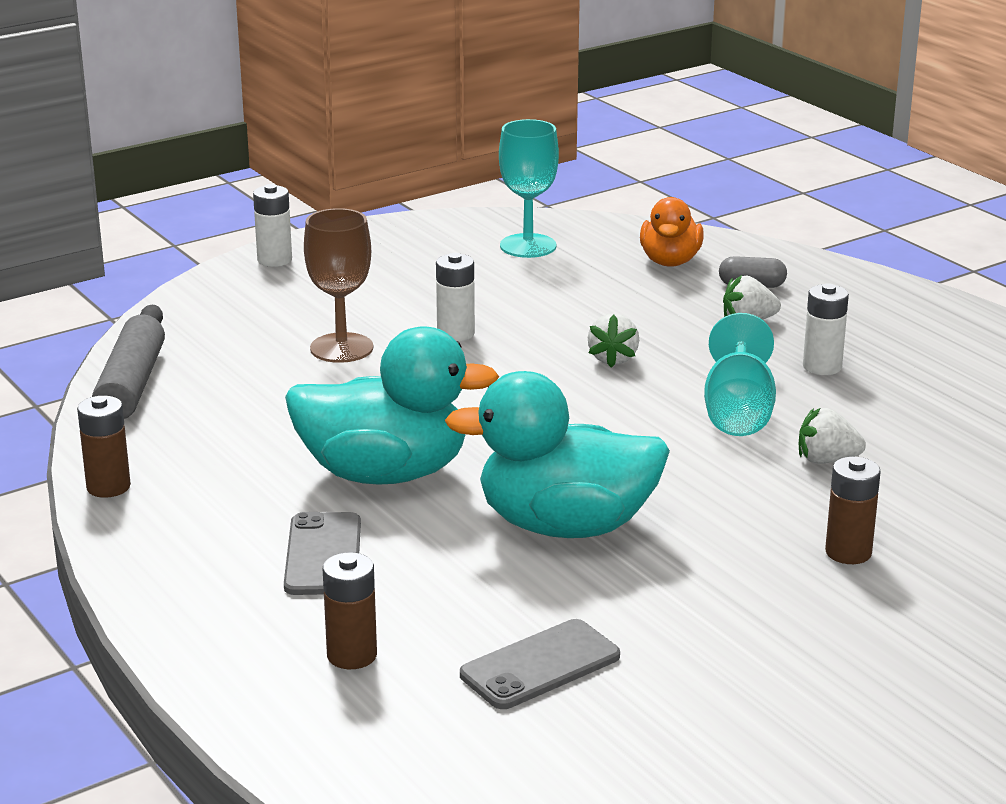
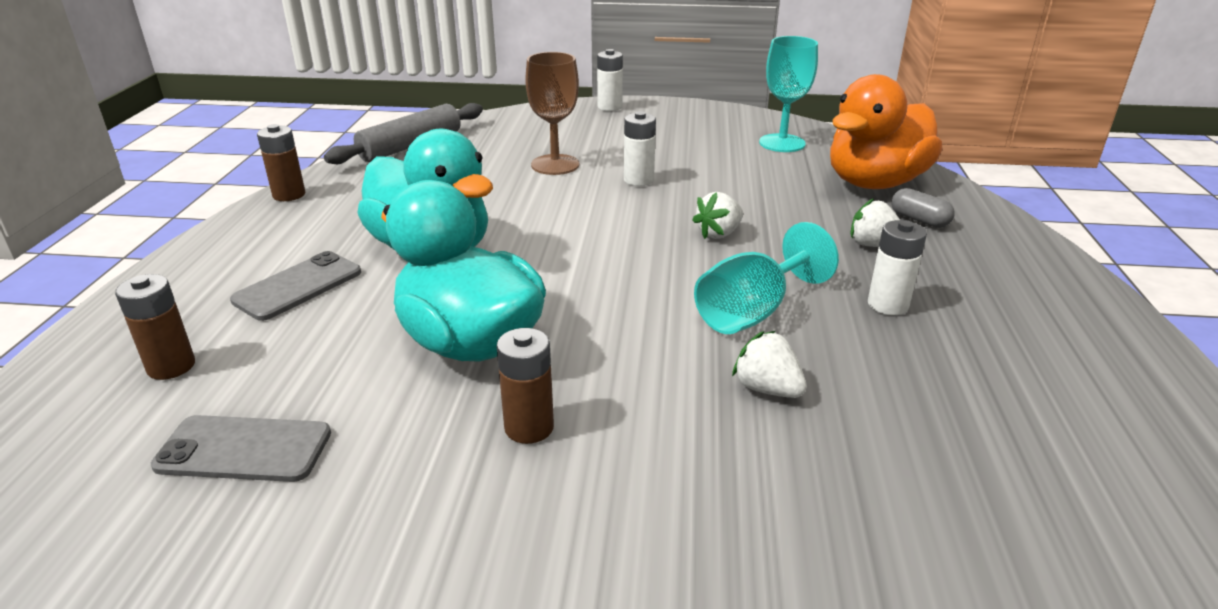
camera: 40 degrees right, 5 degrees up
orange duck [640,197,704,267] -> orange duck [830,74,942,189], size x1.71
brown battery [825,457,881,564] -> brown battery moved to [497,328,554,444]

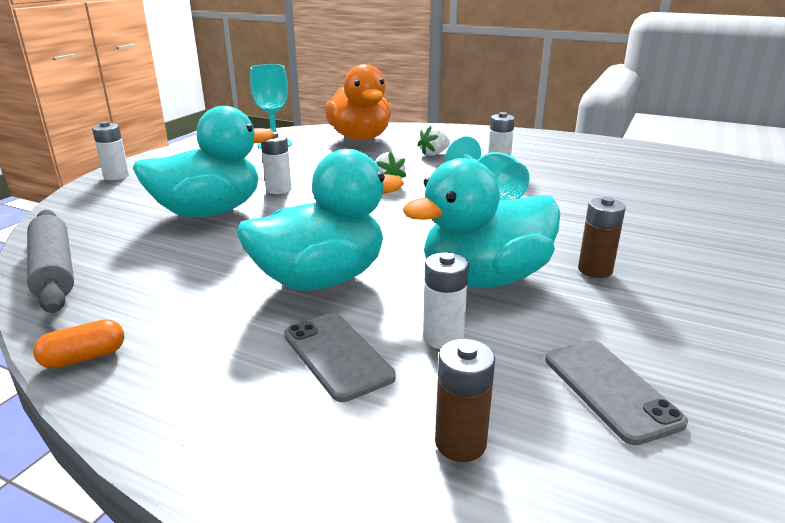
camera: 70 degrees left, 5 degrees down
grey phone [151,415,331,482] -> grey phone turned 45 degrees counterclockwise [545,340,688,445]
brown battery [257,124,305,201] -> orange capsule [33,319,124,369]
brown goblet [525,52,580,175] -> turquoise duck [133,106,275,217]
white strawberry [732,331,807,398] -> none
grey capsule [891,188,955,228] -> none
none -> white battery [423,252,469,349]

